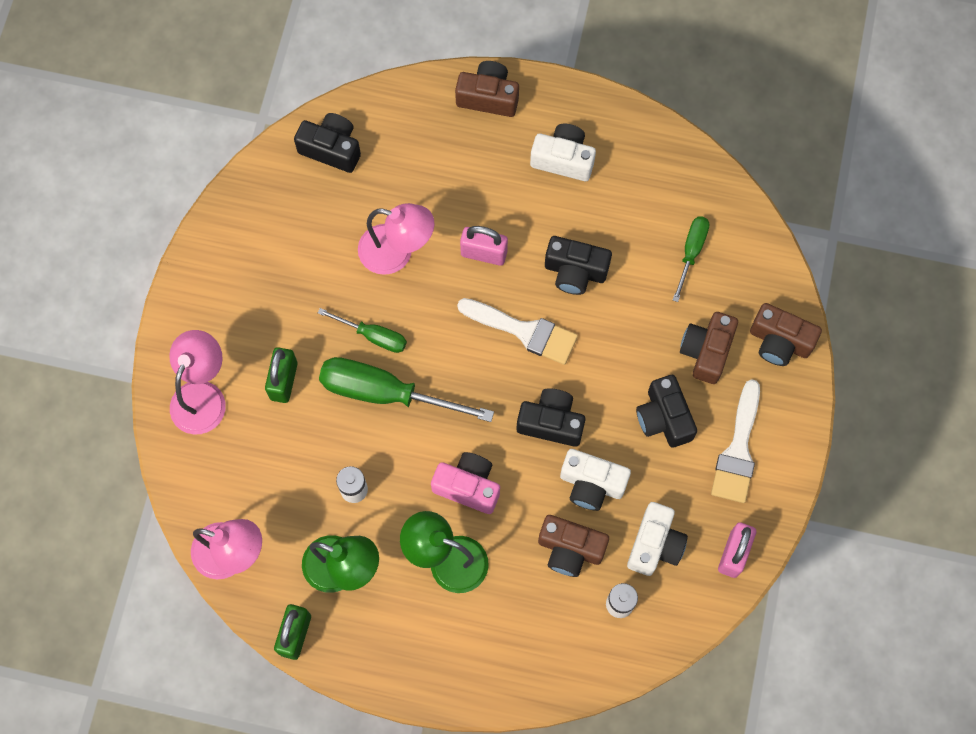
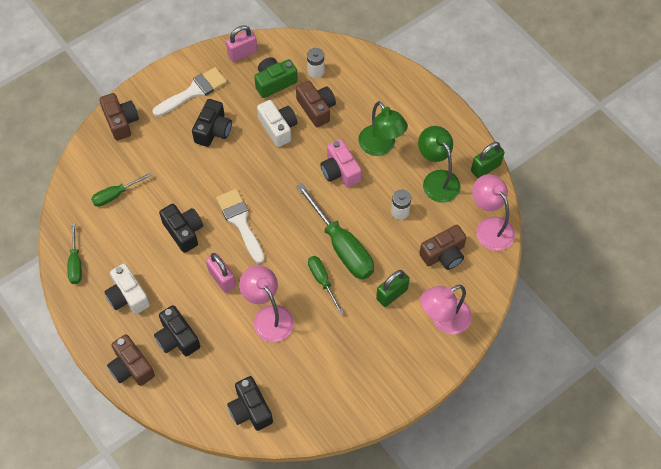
camera: 140 degrees left, 10 degrees down
black camera [517,388,586,447] -> black camera moved to [154,305,200,357]
white camera [627,502,688,576] -> green camera [254,57,298,98]
brown camera [680,312,738,384] -> brown camera moved to [419,225,467,270]
none -> green screwdriver [67,223,82,284]

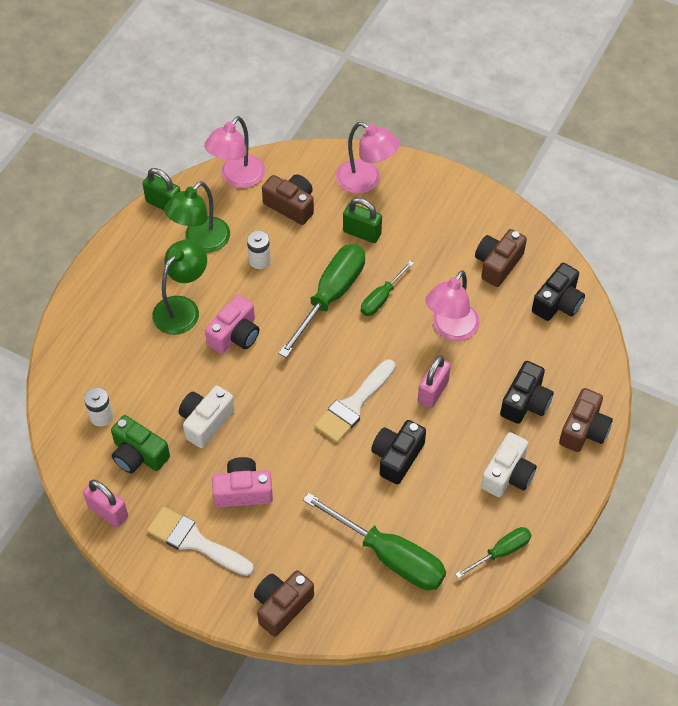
camera: 115 degrees left, 5 degrees down
green screwdriver [91,173,152,207] -> green screwdriver [303,493,446,590], size x1.85
black camera [192,99,232,147] -> pink camera [212,457,273,508]
brown camera [296,81,336,127] -> brown camera moved to [475,229,527,287]

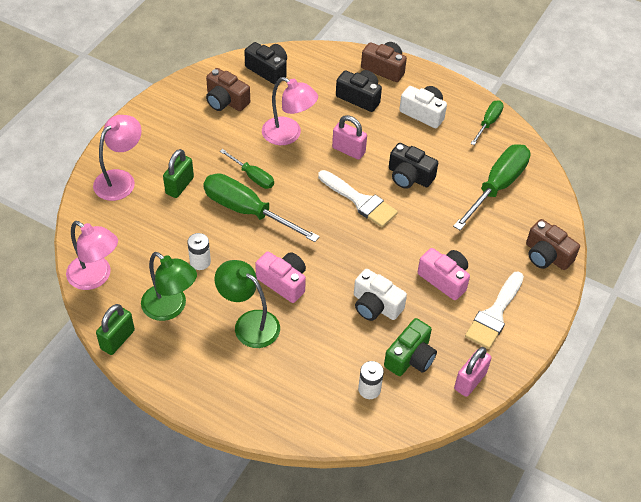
camera: 90 degrees left, 5 degrees down
pink camera [212,457,273,508] -> pink camera turned 135 degrees clockwise [418,248,470,300]
brown camera [262,174,314,225] -> none
green screwdriver [455,527,531,578] -> green screwdriver turned 60 degrees clockwise [471,100,504,145]

